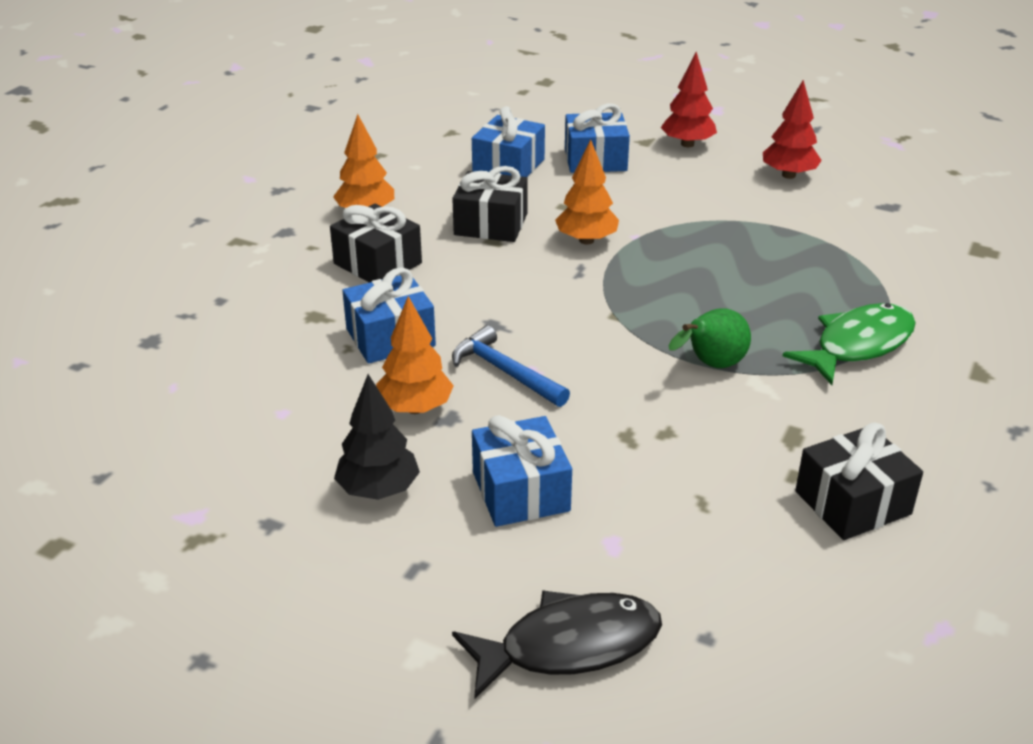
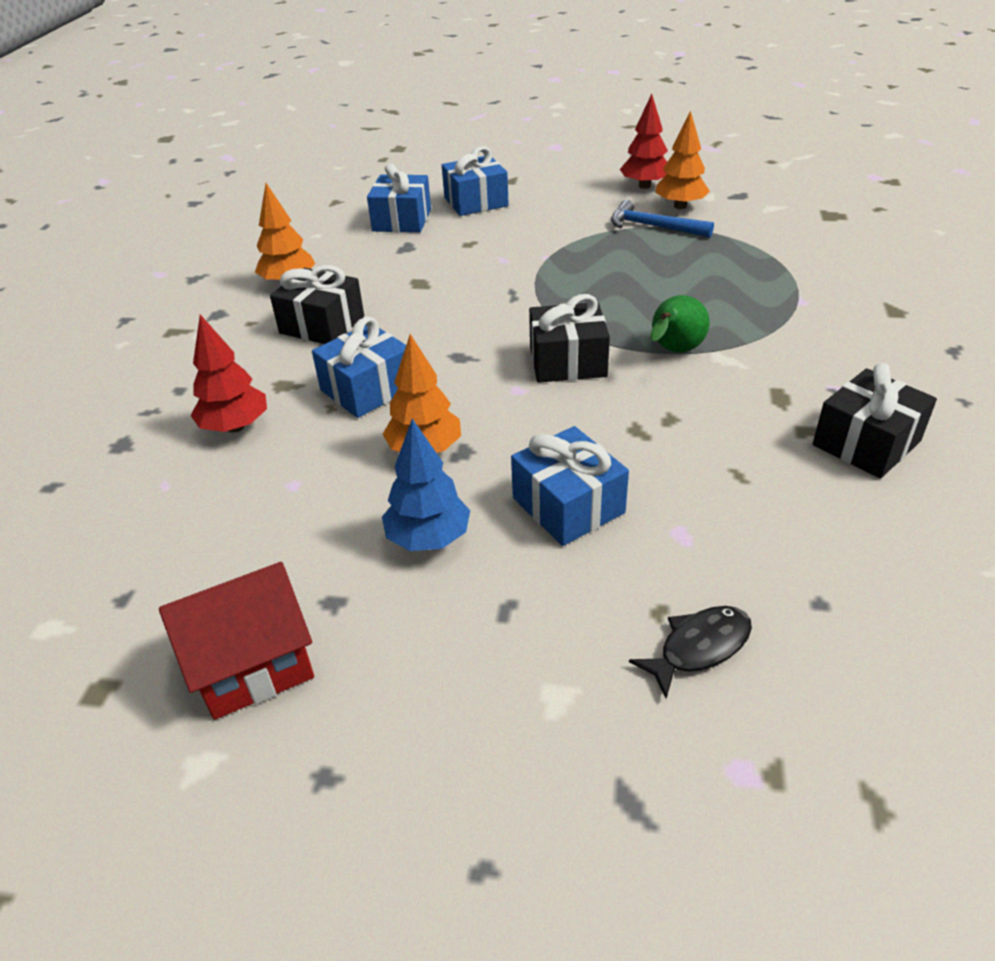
camera: 15 degrees left, 5 degrees up
black tree [334,374,420,500] -> blue tree [382,419,470,551]
black gift [452,166,528,242] -> black gift moved to [529,294,610,383]
blue hammer [452,325,570,407] -> blue hammer moved to [611,200,714,238]
black fish [452,590,662,699] -> black fish [629,606,752,698], size x0.62
orange tree [555,140,619,244] -> orange tree moved to [655,110,710,209]
red tree [661,52,717,147] -> red tree moved to [190,314,267,433]
green fish [783,303,916,385] -> none
none -> red house [159,562,314,720]

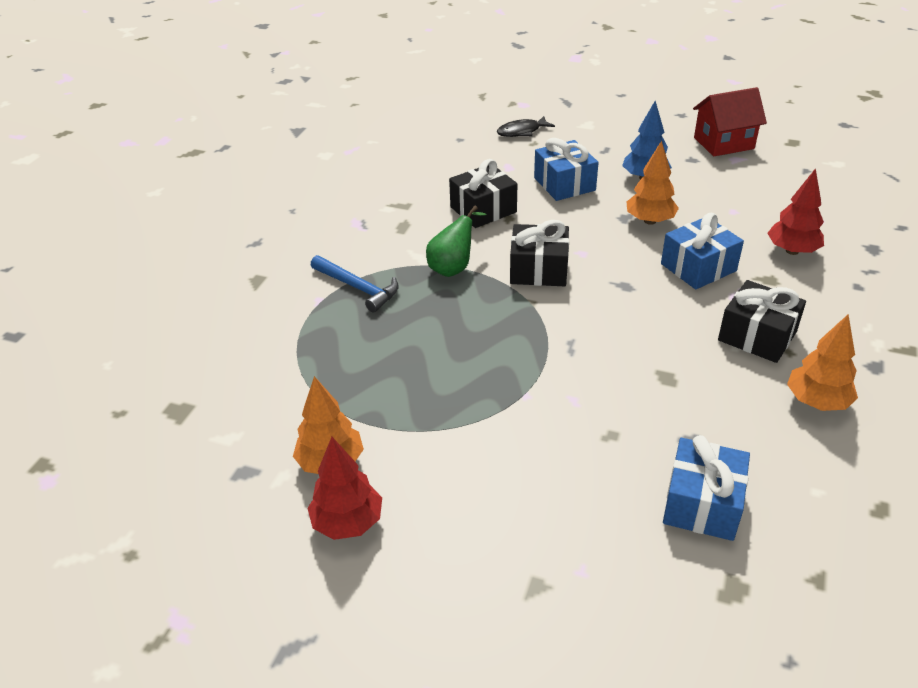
camera: 170 degrees left, 0 degrees up
blue gift [442,146,509,216] -> none
blue hammer [611,200,714,238] -> blue hammer moved to [311,255,399,313]
black gift [813,363,937,478] -> black gift moved to [449,159,517,228]

